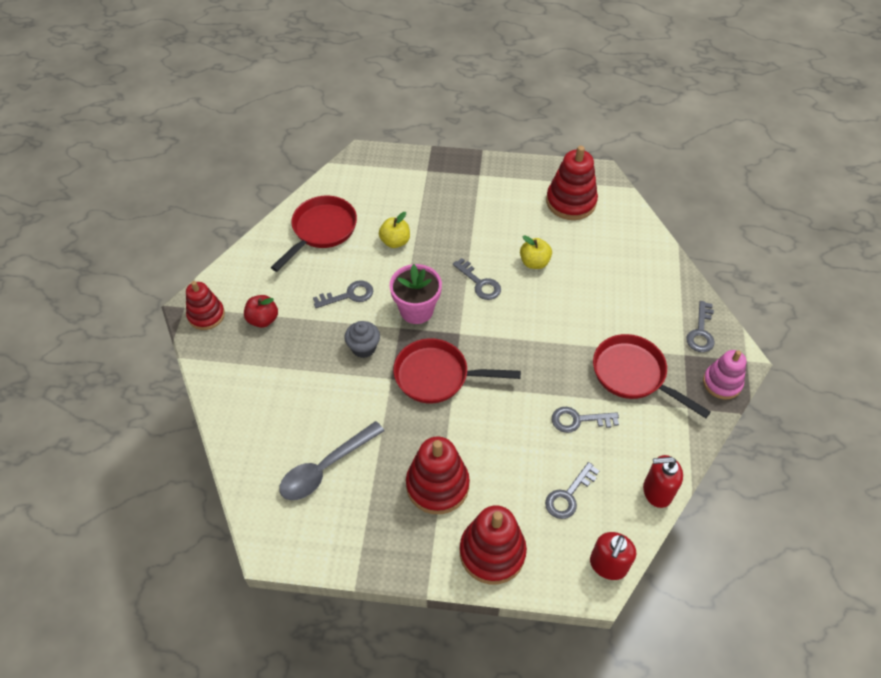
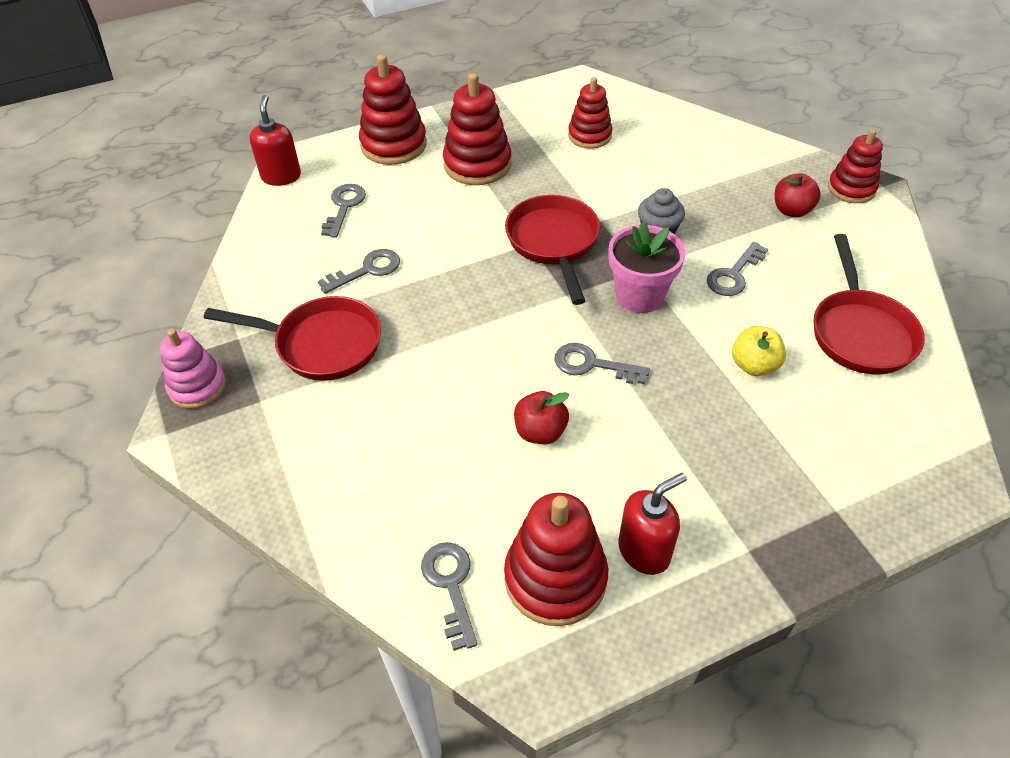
camera: 150 degrees right, 5 degrees down
grey spoon [279,421,384,500] -> red stacking toy [568,77,613,149]
red pan [393,338,521,404] -> red pan turned 75 degrees counterclockwise [505,195,600,305]
yellow apple [520,235,552,269] -> red apple [514,391,570,444]
red soap dispenser [643,455,683,508] -> red soap dispenser moved to [619,473,687,575]
grey key [686,301,714,352] -> grey key moved to [421,542,477,651]

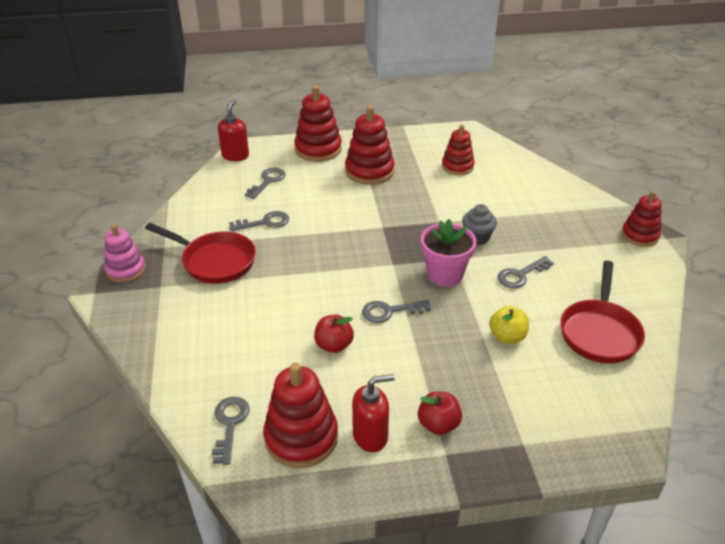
camera: 15 degrees right, 10 degrees down
red pan [505,195,600,305] -> none
grey key [554,343,650,384] -> grey key turned 45 degrees counterclockwise [362,300,431,323]
red apple [775,174,821,218] -> red apple moved to [418,391,462,435]

